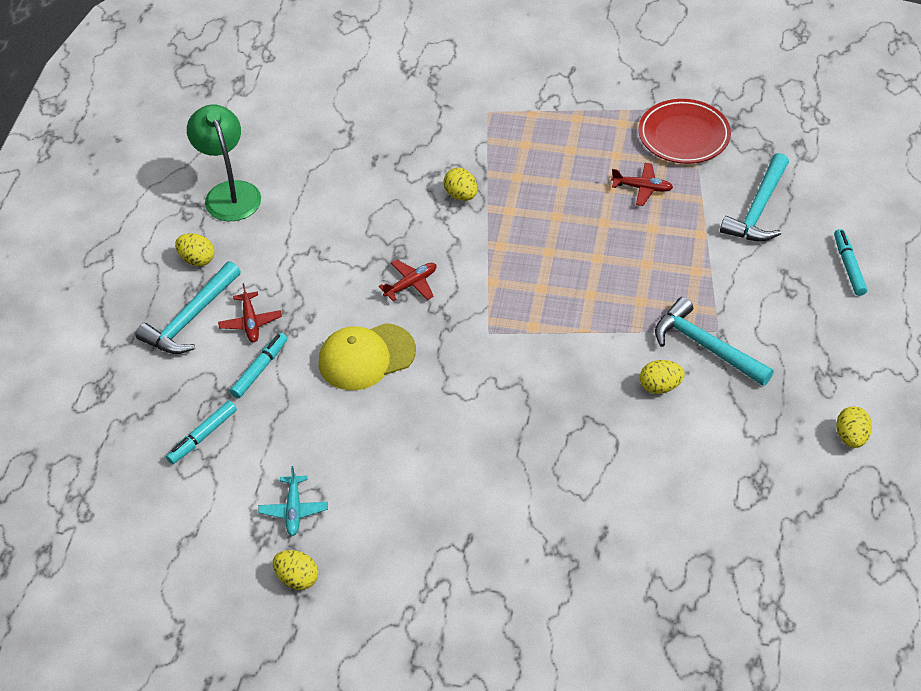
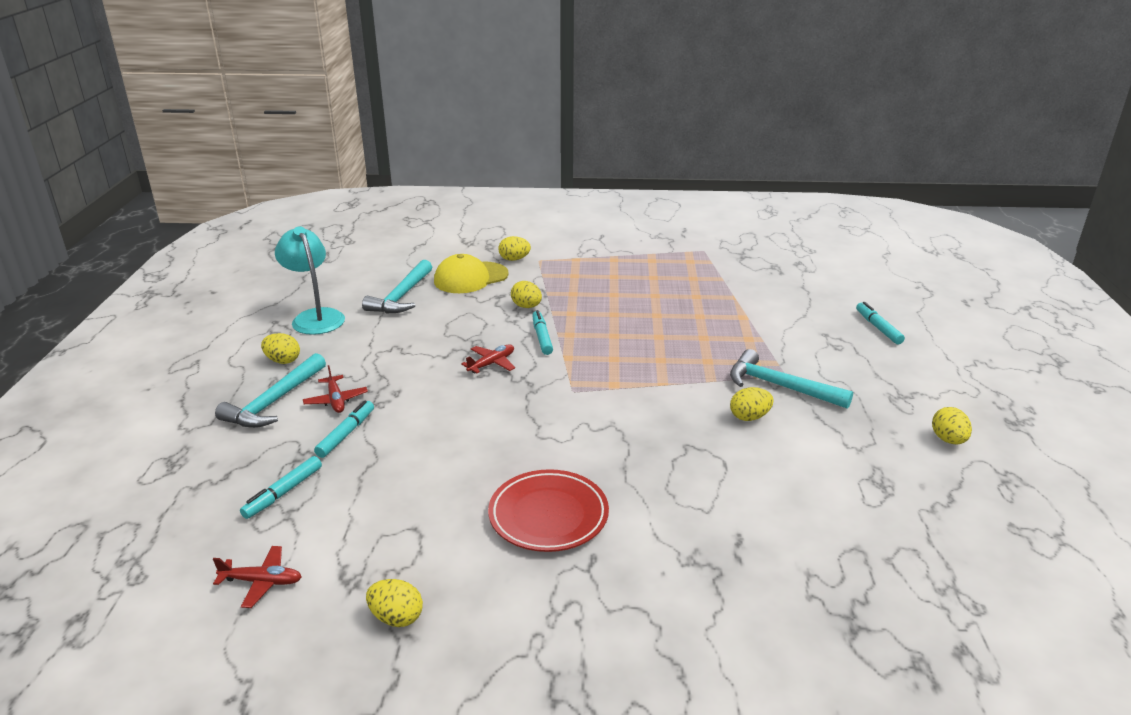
camera: 10 degrees left, 20 degrees down
green lamp [187,104,261,221] -> turquoise lamp [275,226,345,335]
turquoise plane [258,466,328,536] -> none
yellow cap [318,323,416,390] -> yellow cap moved to [434,254,509,293]
red plane [611,163,673,206] -> red plane moved to [213,546,302,608]
red plate [639,99,731,164] -> red plate moved to [488,469,609,552]
turquoise hammer [720,153,789,241] -> turquoise hammer moved to [362,260,432,314]
none -> yellow egg [499,236,531,261]
none -> turquoise marker [532,310,553,355]

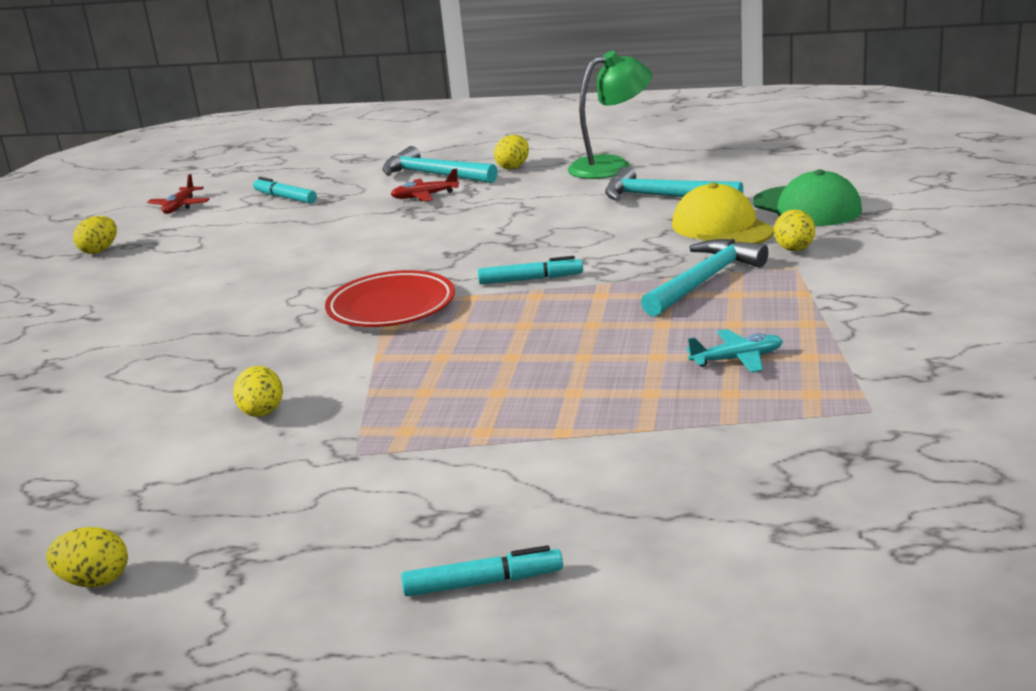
camera: 100 degrees right, 5 degrees down
turquoise lamp [275,226,345,335] -> green lamp [568,51,652,179]
turquoise marker [314,400,374,458] -> none
red plane [461,344,515,373] -> none
red plate [488,469,609,552] -> red plate moved to [325,270,455,327]
yellow egg [511,281,542,308] -> none
turquoise hammer [730,349,853,409] -> turquoise hammer moved to [641,239,768,316]
none -> turquoise plane [686,329,783,373]
none -> green cap [753,169,862,226]

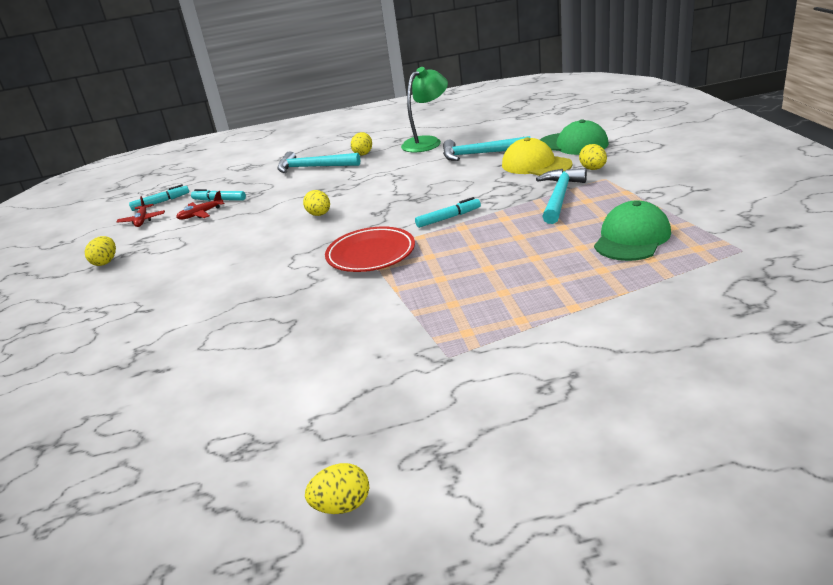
camera: 20 degrees left, 5 degrees up
yellow egg [233,366,283,417] -> yellow egg moved to [303,190,330,216]
red plane [391,169,459,202] -> red plane moved to [176,191,225,220]
turquoise marker [401,545,563,597] -> turquoise marker moved to [129,184,189,211]
turquoise plane [686,329,783,373] -> green cap [594,200,671,261]

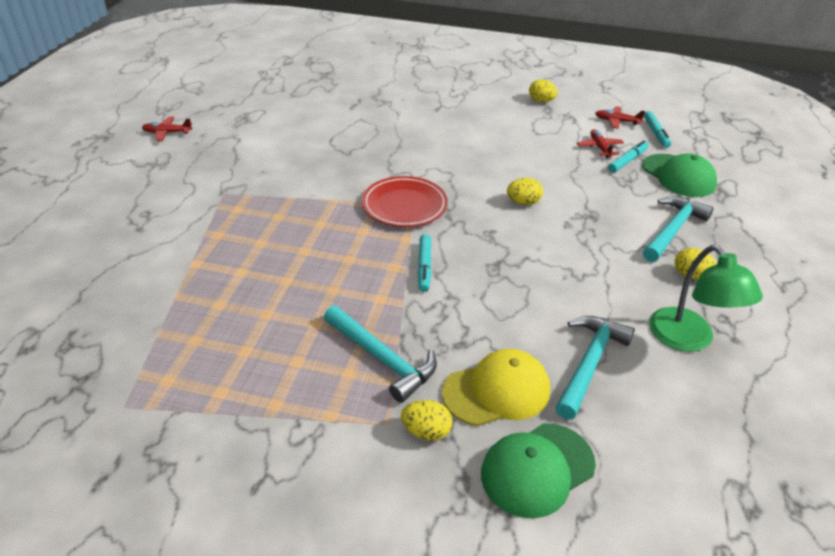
camera: 110 degrees right, 10 degrees up
yellow egg [305,463,369,514] -> red plane [142,117,192,141]
green cap [594,200,671,261] -> green cap moved to [642,153,717,197]

